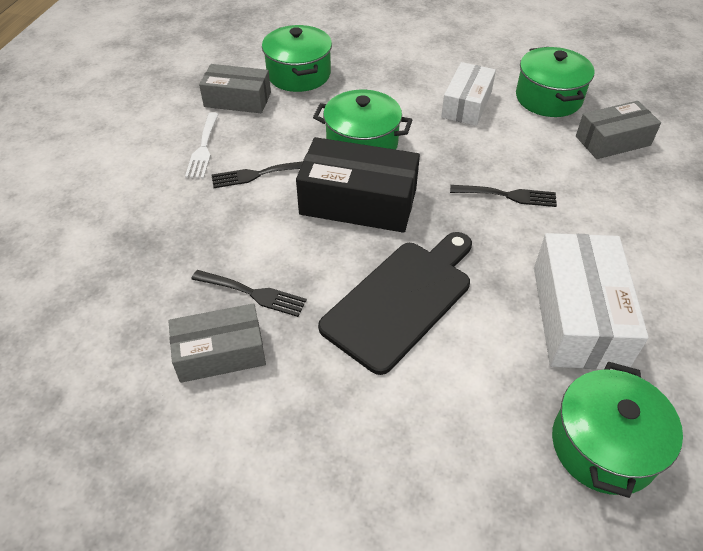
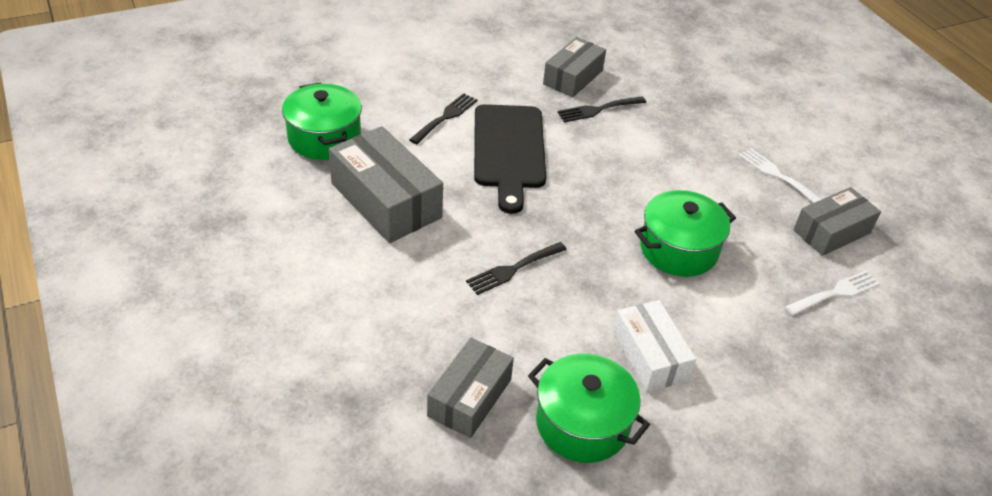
camera: 135 degrees right, 5 degrees down
black fork [211,161,303,188] -> black fork moved to [409,93,478,144]
green pot [262,25,332,92] -> white fork [785,270,880,315]
black box [296,137,420,233] -> none
white box [534,233,649,370] -> grey box [329,126,443,243]

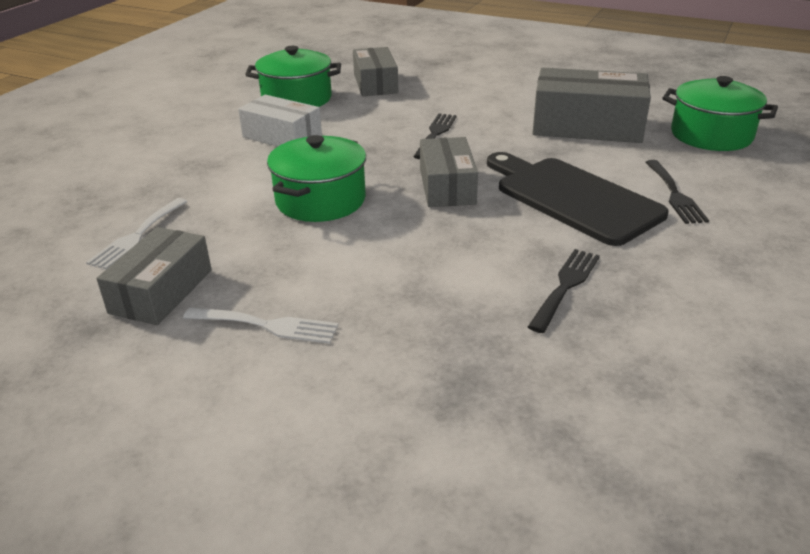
camera: 145 degrees right, 10 degrees down
grey box [543,37,606,97] -> grey box moved to [420,137,478,207]

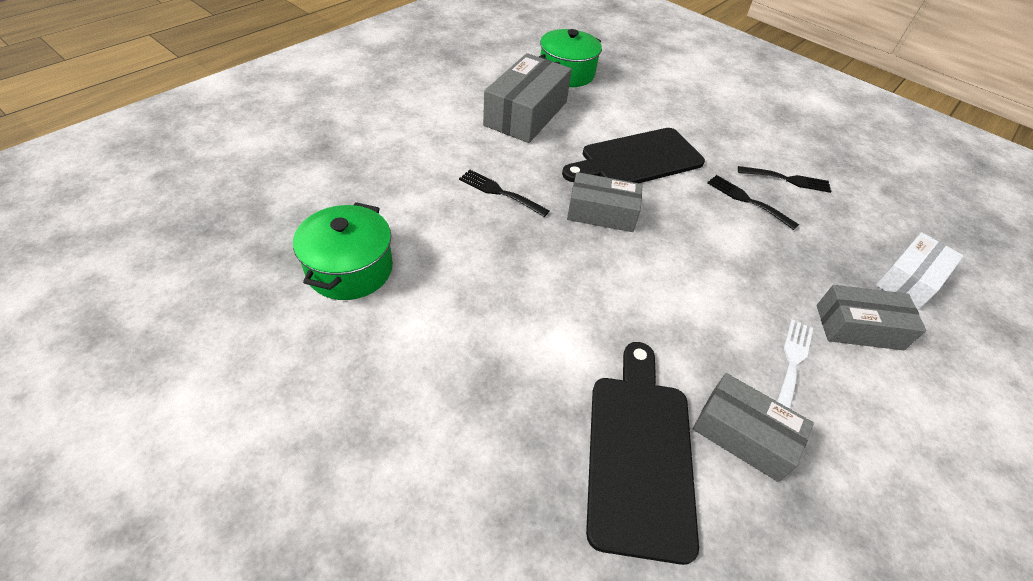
camera: 80 degrees left, 15 degrees up
white fork [86,198,188,269] -> black cutting board [586,342,699,565]
white box [238,95,322,146] -> white box moved to [876,232,964,310]
green pot [267,135,366,222] -> none
grey box [353,47,398,96] -> grey box moved to [816,285,926,350]
black fork [646,160,709,224] -> black fork moved to [738,166,831,193]

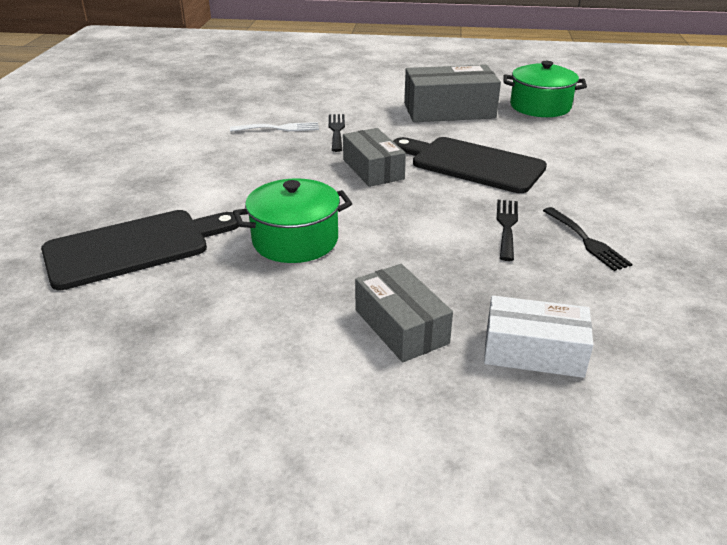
camera: 60 degrees right, 15 degrees down
green pot [293,202,393,300] -> green pot moved to [233,178,352,263]
grey box [693,373,814,482] -> none
white fork [777,319,813,409] -> white fork moved to [230,122,319,132]

